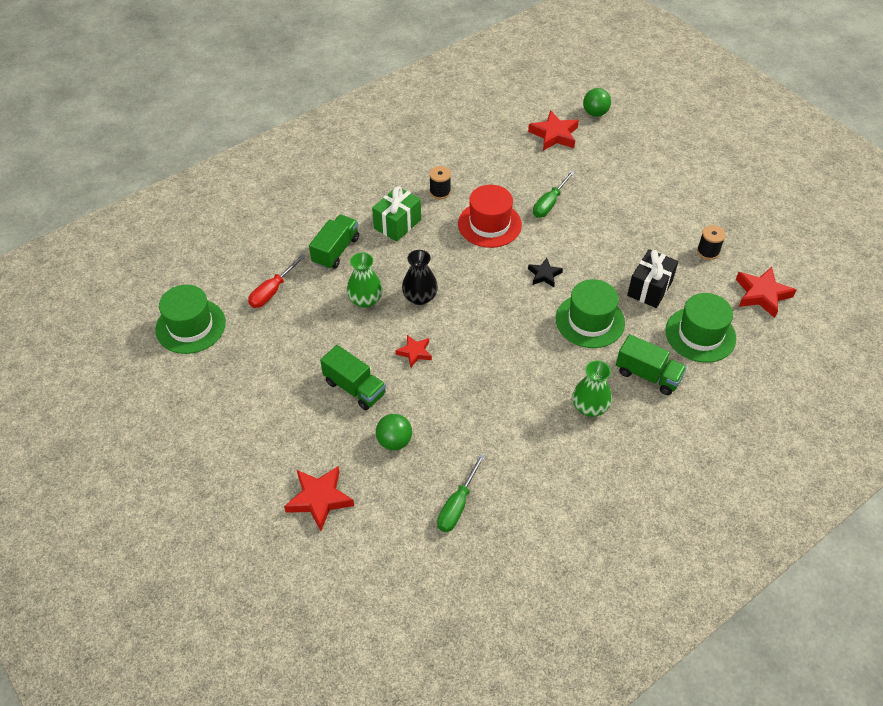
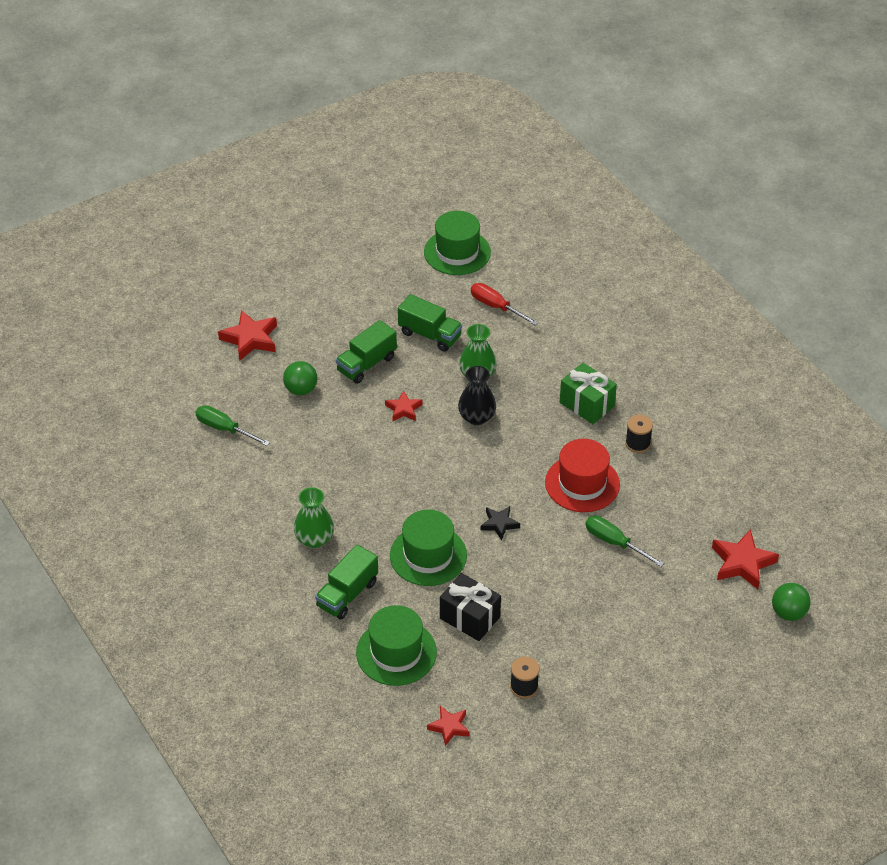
camera: 95 degrees right, 5 degrees down
green truck [309,215,359,269] -> green truck moved to [398,294,462,352]
red star [736,267,796,318] -> red star [427,706,470,746], size x0.60

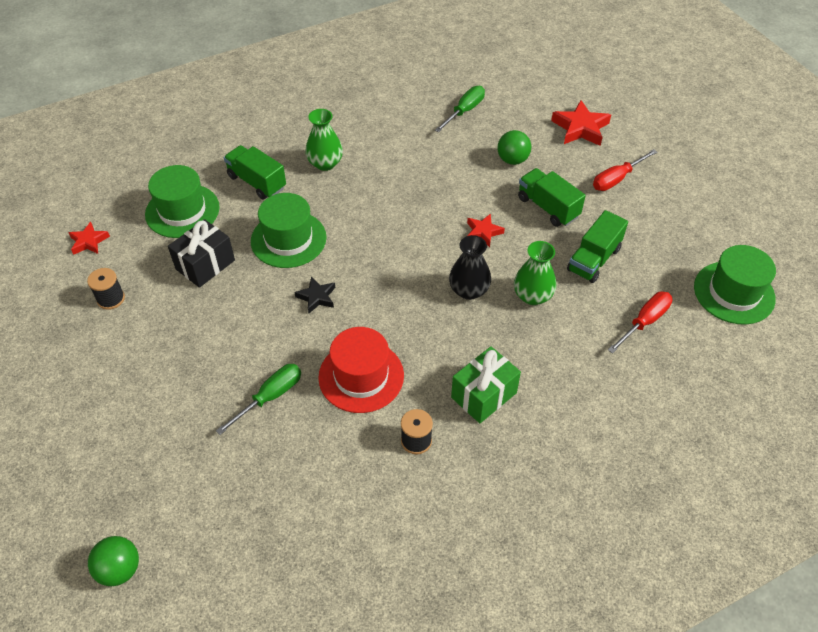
camera: 95 degrees right, 5 degrees up
red star [712,529,779,589] -> none
none -> red screwdriver [593,149,657,191]

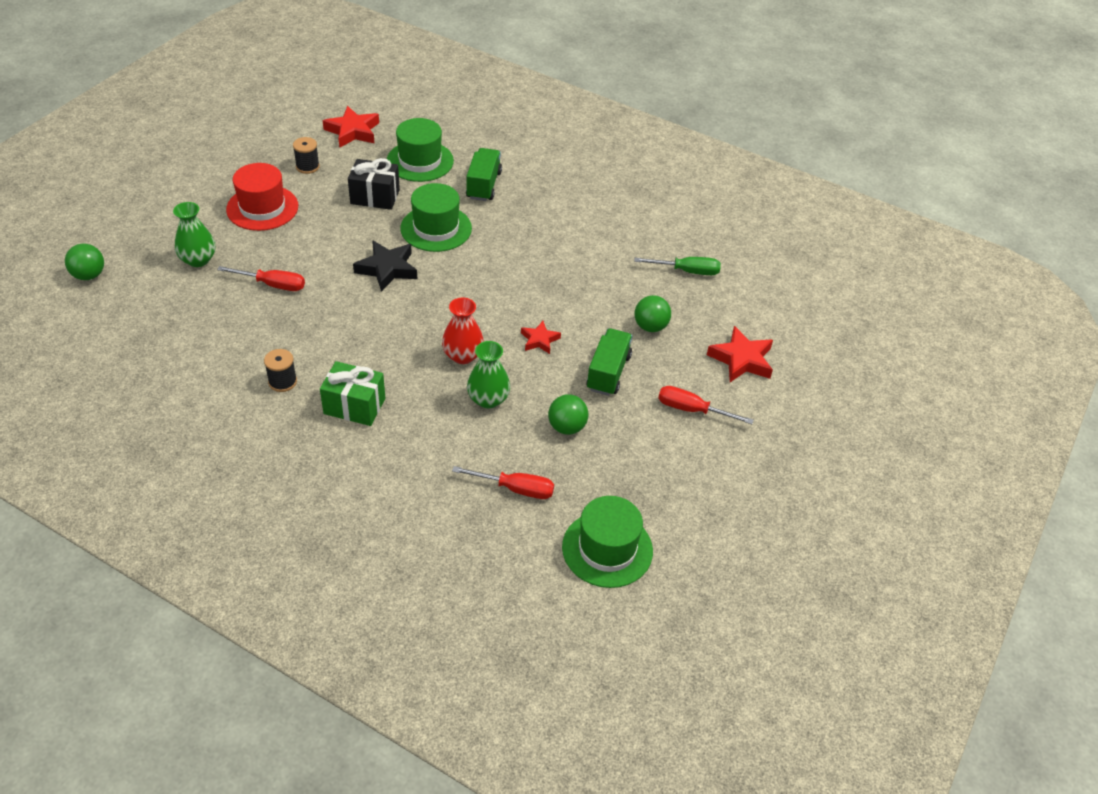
camera: 55 degrees right, 5 degrees down
red star [68,222,110,255] -> red star [323,106,379,148], size x1.66
green screwdriver [216,364,301,435] -> red screwdriver [217,266,305,291]
black star [295,277,335,313] -> black star [353,240,417,292], size x1.66
green vase [305,109,343,171] -> green vase moved to [173,202,215,267]
red hat [318,327,404,413] -> red hat moved to [226,163,298,231]
black vase [449,235,491,300] -> red vase [442,297,484,364]
green truck [567,210,628,283] -> green ball [548,394,588,435]

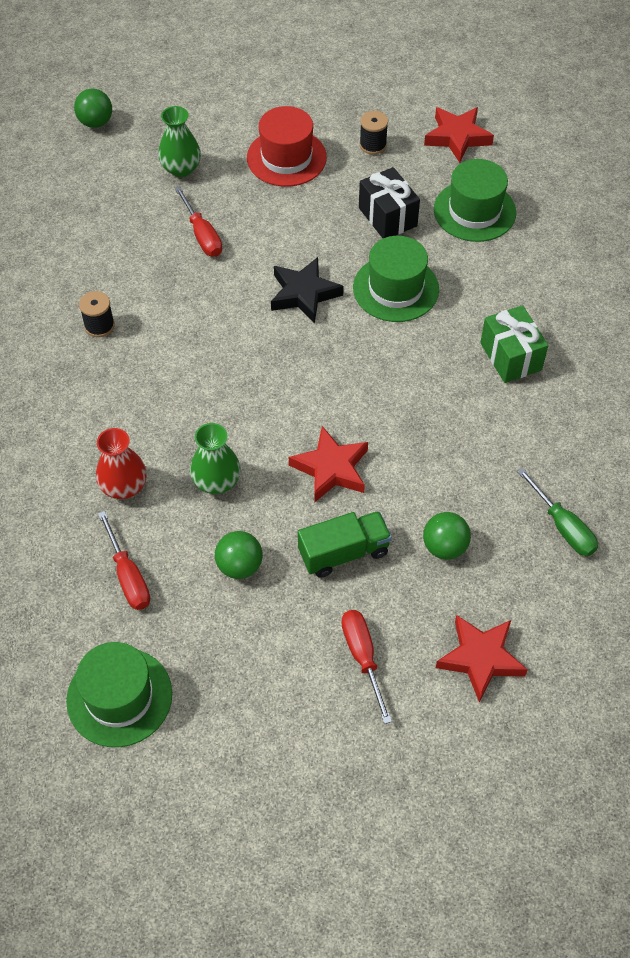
camera: 55 degrees right, 10 degrees up
green gift [320,361,385,426] -> green gift moved to [480,305,548,383]
red vase [442,297,484,364] -> red vase moved to [96,428,147,499]
green truck [466,148,502,201] -> none
red star [521,321,561,354] -> red star [289,426,368,503], size x1.66

